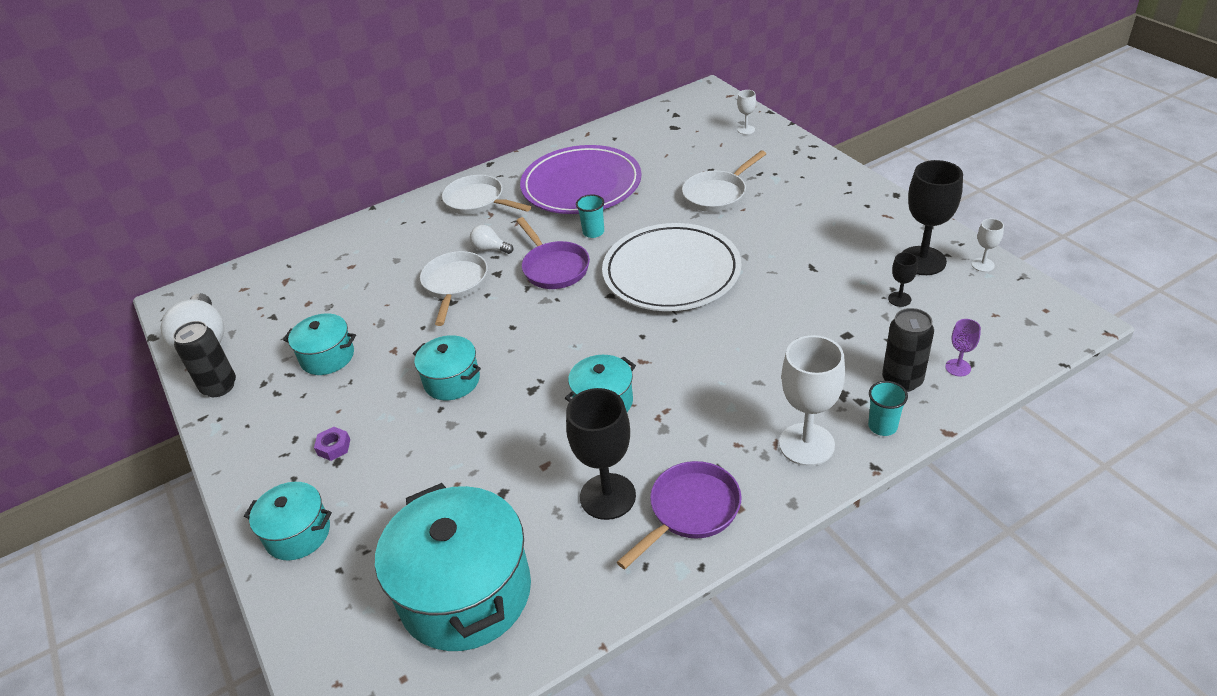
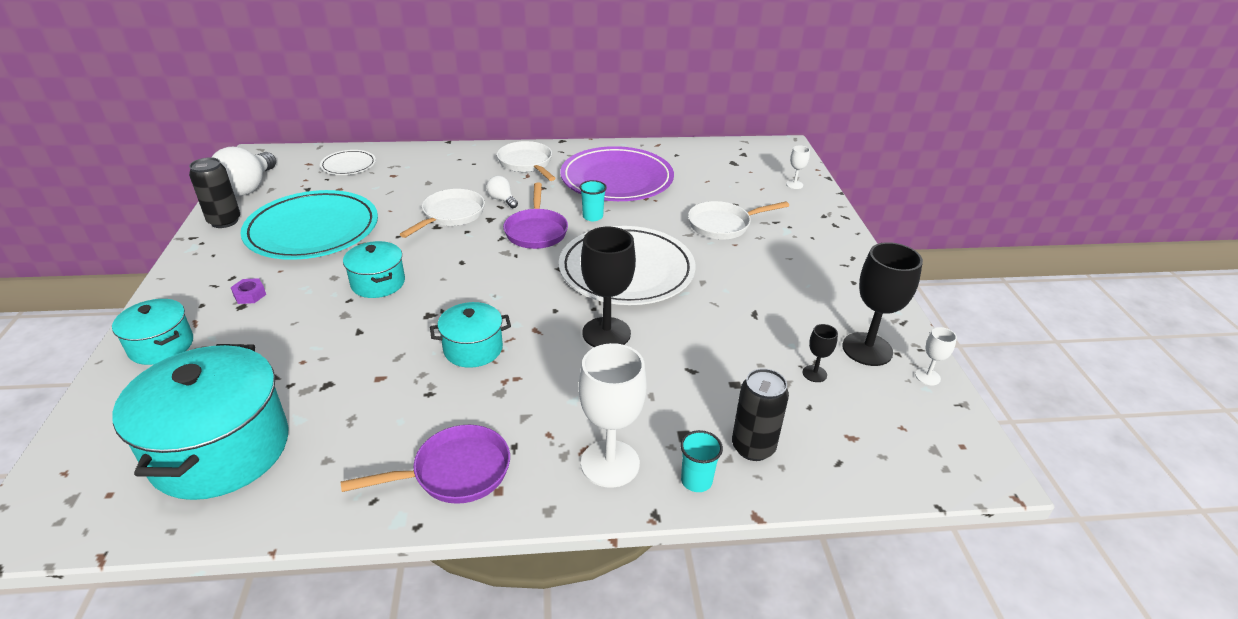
camera: 20 degrees right, 5 degrees down
turquoise pot [283,313,356,375] -> turquoise plate [240,190,378,260]
black goblet [566,388,636,520] -> black goblet moved to [581,227,636,347]
purple goblet [945,319,981,377] -> none
none -> white plate [320,150,376,175]

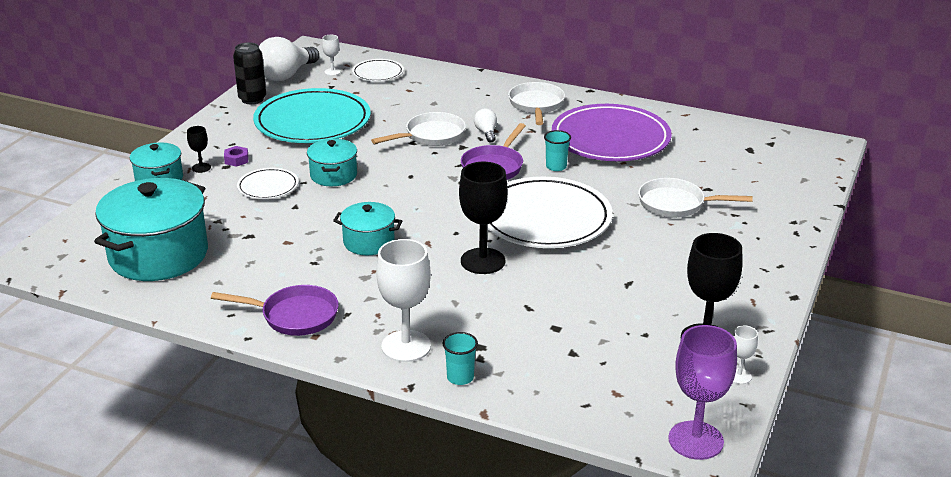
camera: 30 degrees right, 5 degrees down
black can [732,368,789,461] -> none
white goblet [786,145,810,189] -> white goblet moved to [322,35,341,76]
black goblet [803,324,838,382] -> black goblet moved to [187,126,211,173]
none -> white plate [237,168,299,199]
none -> purple goblet [668,325,737,460]

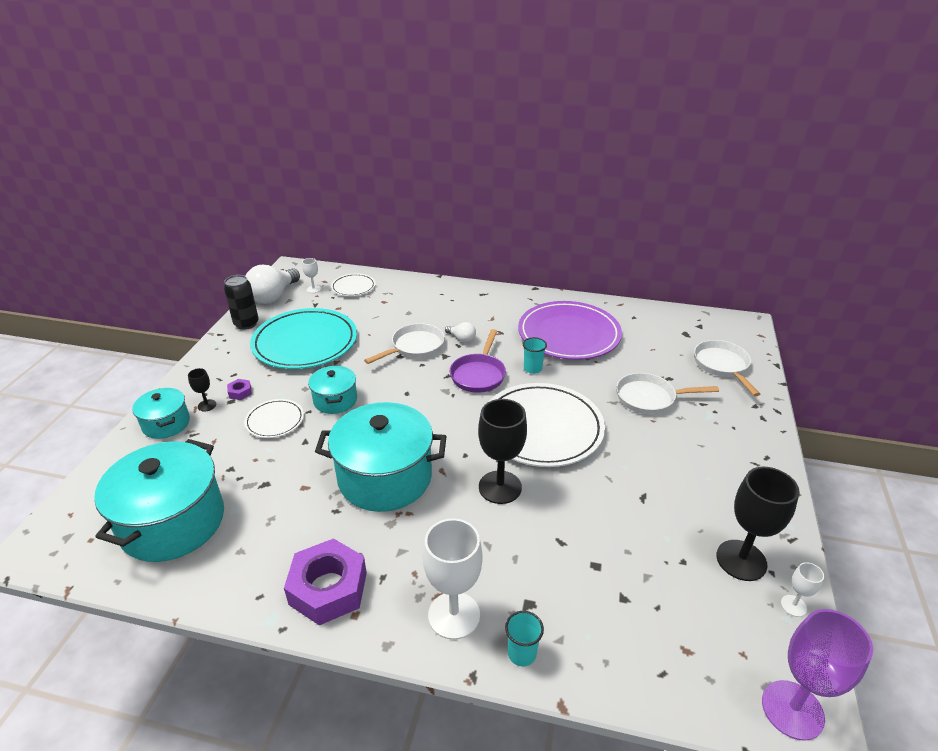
camera: 10 degrees left, 5 degrees up
purple pan [211,285,339,336] -> purple nut [284,538,367,625]
turquoise pot [333,202,403,255] -> turquoise pot [315,402,447,512], size x1.89
white light bulb [474,108,497,142] -> white light bulb turned 150 degrees clockwise [445,322,476,343]
white pan [508,82,565,125] -> white pan moved to [694,340,760,396]

